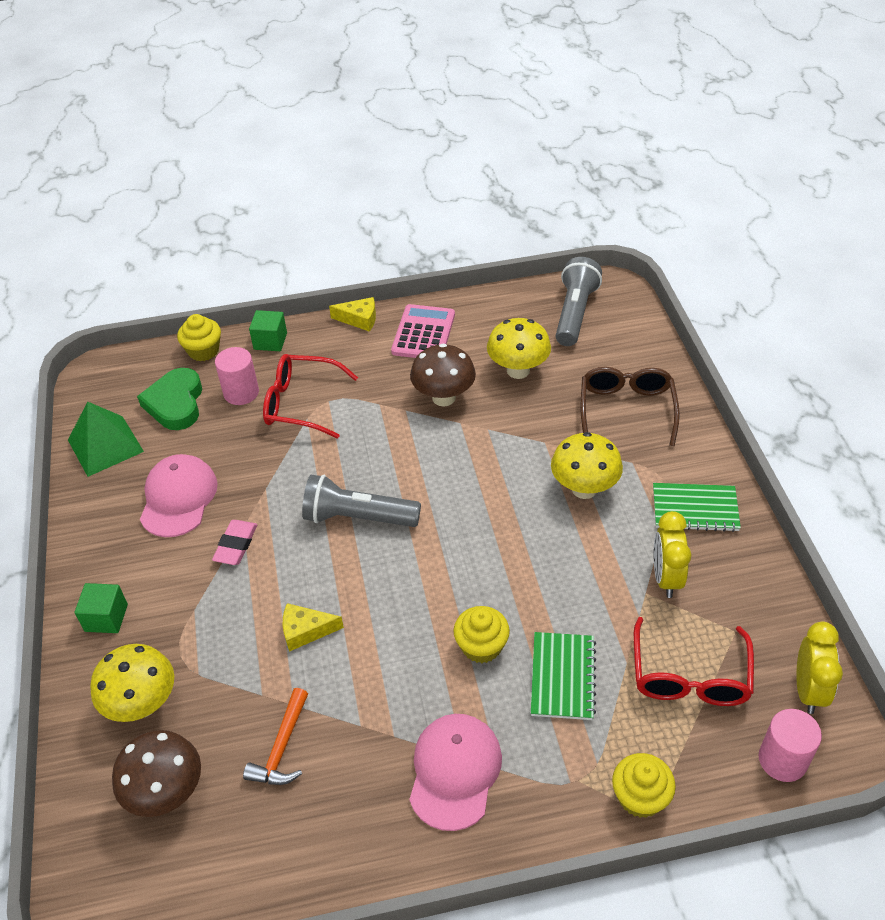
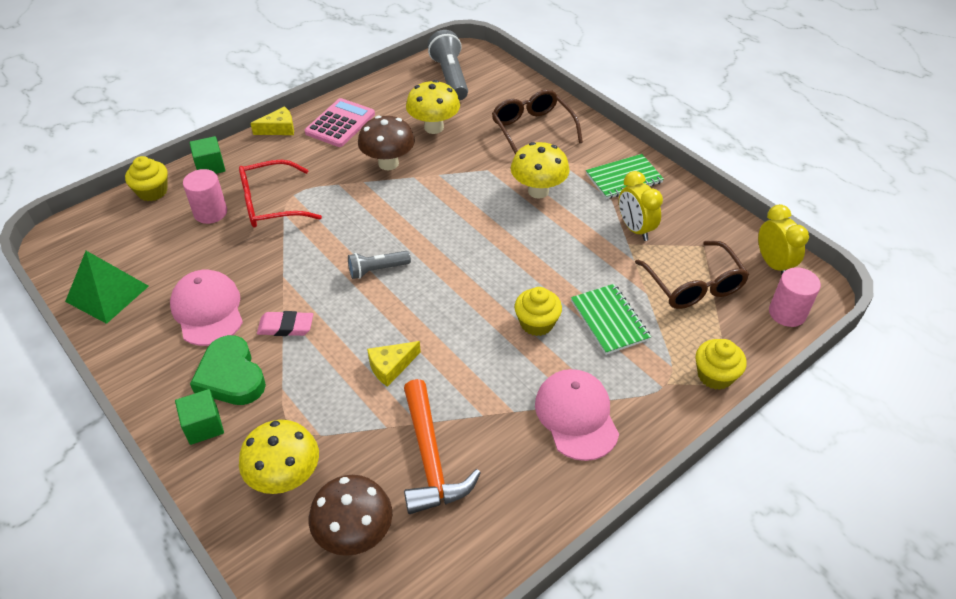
camera: 30 degrees left, 0 degrees up
green heart [137,368,202,430] -> green heart moved to [190,335,266,405]
pink eraser [212,520,258,565] -> pink eraser turned 75 degrees counterclockwise [257,311,313,336]
orange hammer [243,688,308,785] -> orange hammer [404,379,481,514], size x1.54
grey flashlight [302,475,421,527] -> grey flashlight [348,251,411,279], size x0.60
pink calculator [391,304,455,358] -> pink calculator turned 45 degrees clockwise [305,98,375,147]
red glasses [634,617,754,706] -> brown glasses [635,241,749,309]

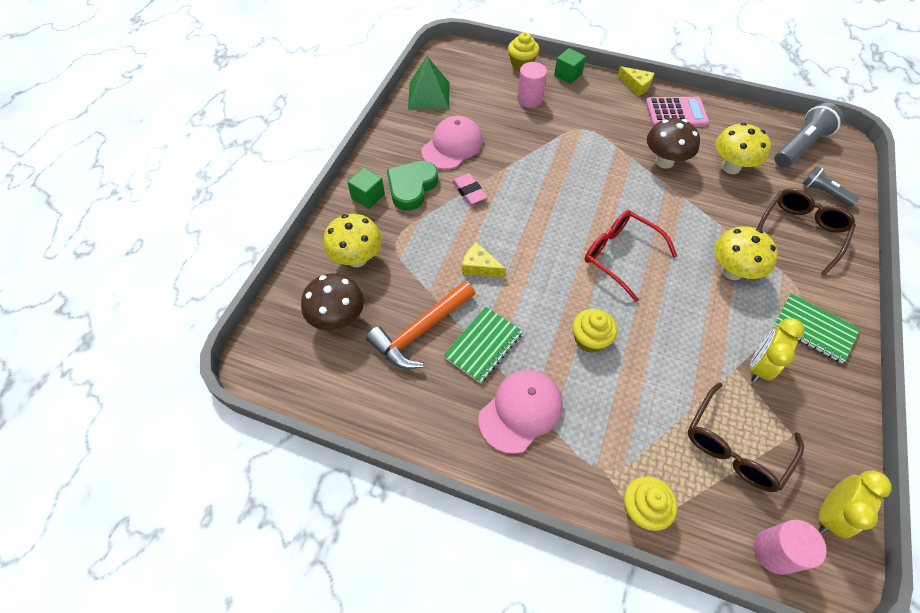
camera: 60 degrees right, 10 degrees up
red glasses [239,160,322,227] -> red glasses moved to [584,210,677,302]
grey flashlight [348,251,411,279] -> grey flashlight moved to [803,166,860,207]
green notebook [571,284,651,355] -> green notebook moved to [443,307,523,383]

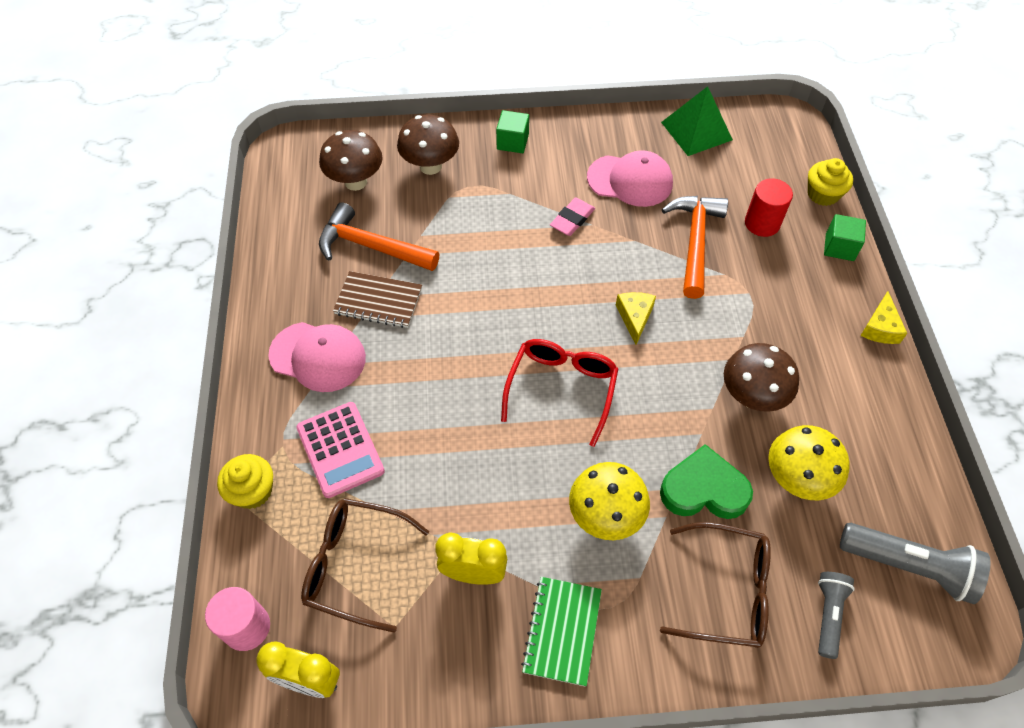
camera: 65 degrees right, 0 degrees up
yellow mushroom [323,214,382,267] -> brown mushroom [397,115,459,175]
green heart [387,161,438,211] -> green heart moved to [660,444,753,519]
green notebook [443,307,523,383] -> brown notebook [333,271,422,328]
yellow cheese [462,242,506,278] -> yellow cheese moved to [616,292,656,345]
pink cylinder [517,62,547,108] -> red cylinder [745,178,793,237]
yellow cupcake [573,309,617,353] -> none
pink calculator [645,97,709,127] -> pink calculator moved to [296,402,385,498]
none -> orange hammer [662,196,728,299]

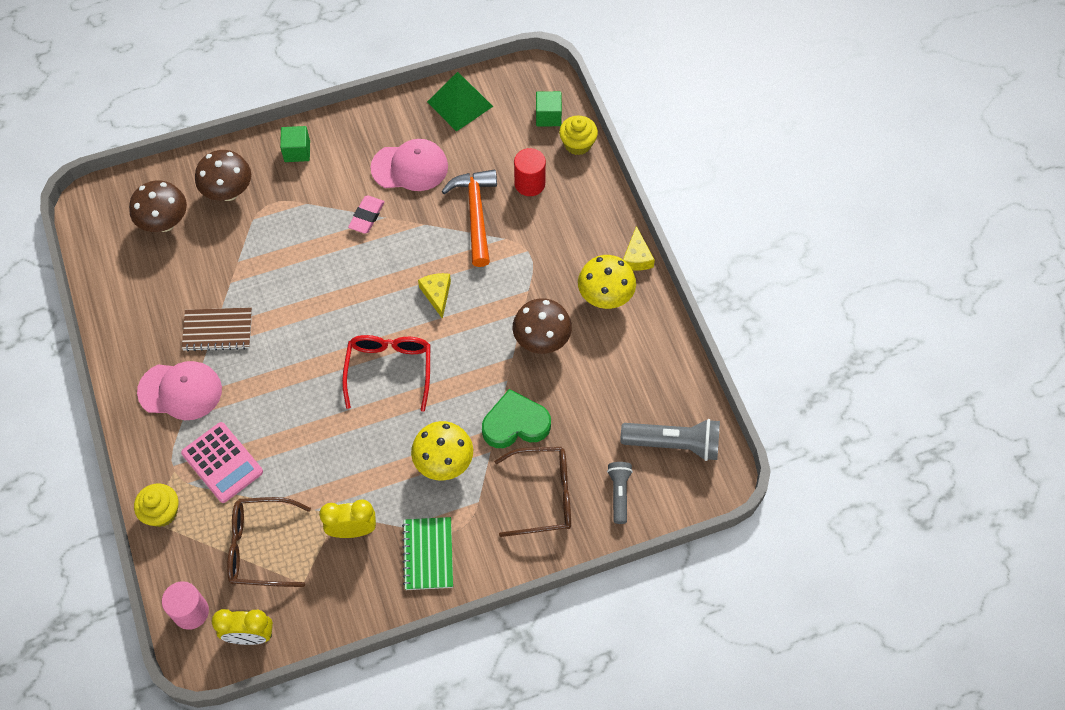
camera: 15 degrees left, 5 degrees up
orange hammer [319,202,439,271] -> none
yellow mushroom [768,425,850,500] -> yellow mushroom moved to [578,255,636,309]
green cube [824,214,866,261] -> green cube moved to [536,91,562,126]

